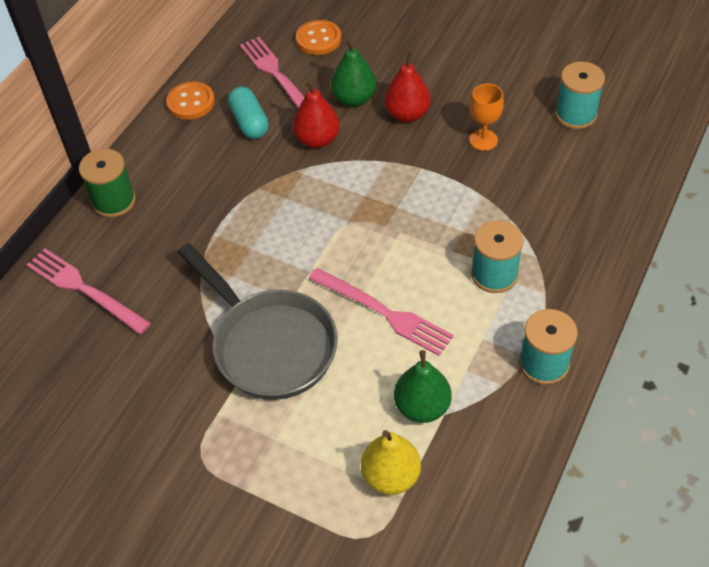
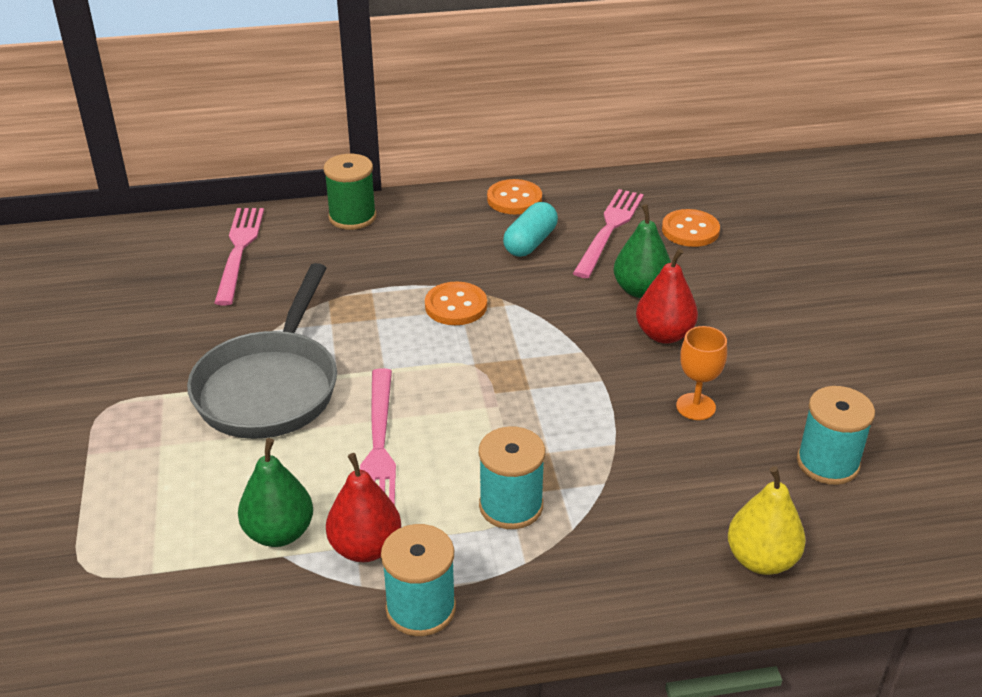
camera: 50 degrees right, 15 degrees down
red pear [293,80,340,148] -> red pear moved to [326,453,401,562]
yellow pear [361,430,421,495] -> yellow pear moved to [728,466,806,575]
none -> orange button [425,282,487,325]

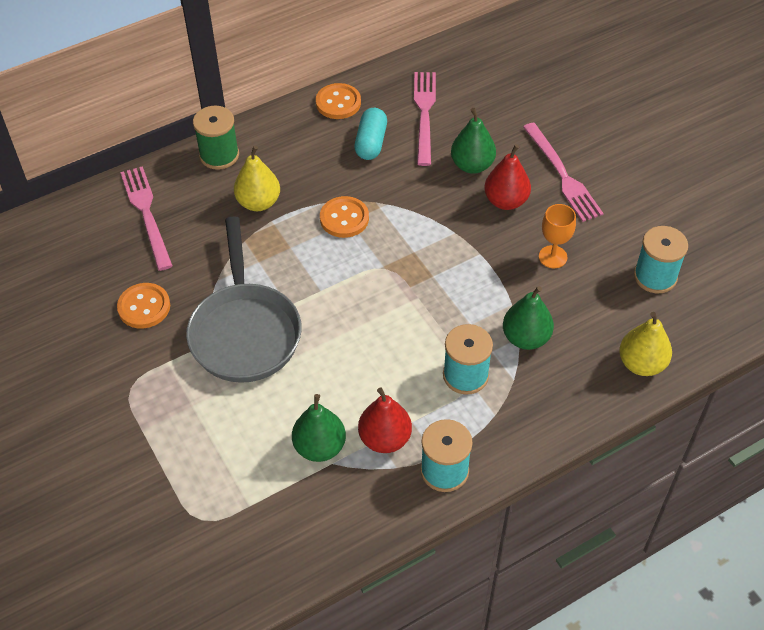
camera: 20 degrees left, 15 degrees up
pink fork [360,368,396,505] -> pink fork moved to [523,123,604,222]
orange button [662,209,720,247] -> orange button moved to [117,283,170,328]
none -> yellow pear [234,146,280,211]
none -> green pear [503,286,554,350]

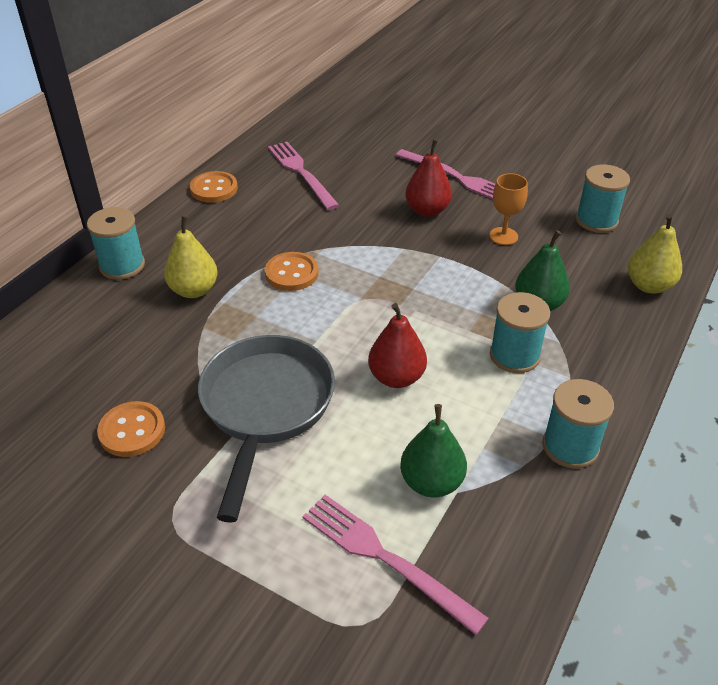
camera: 30 degrees left, 10 degrees down
pink fork [120,166,173,271] -> pink fork moved to [302,495,489,635]
grey pan [186,216,302,383] -> grey pan turned 135 degrees counterclockwise [198,335,335,523]
green spool [193,106,239,170] -> turquoise spool [87,207,145,280]
turquoise capsule [354,108,387,160] -> none
red pear [358,387,412,453] -> red pear moved to [368,303,427,388]
green pear [451,108,496,174] -> none

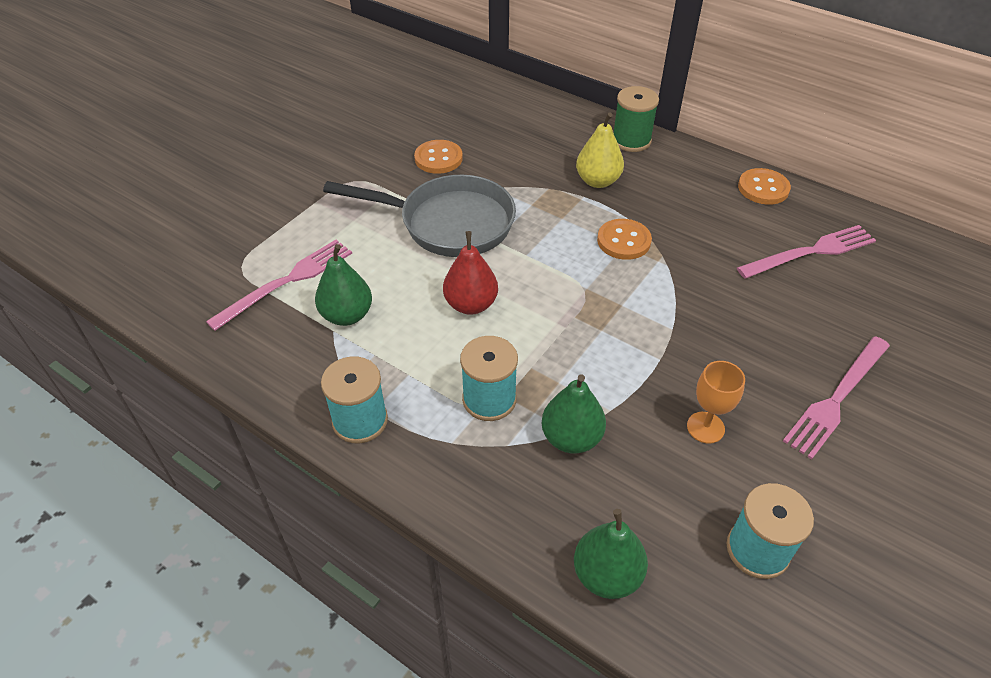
camera: 95 degrees right, 5 degrees up
turquoise spool [87,207,145,280] -> green spool [614,86,659,152]
red pear [405,139,452,217] -> none
yellow pear [628,214,682,294] -> green pear [574,509,648,599]

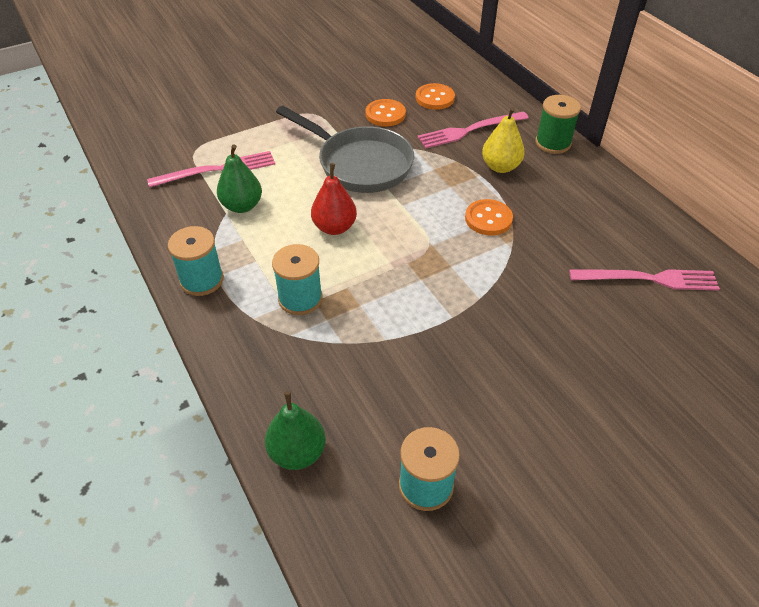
camera: 25 degrees right, 0 degrees up
green pear [542,374,606,454] -> none
orange goblet [687,361,745,443] -> none
orange button [738,168,791,205] -> orange button moved to [416,83,455,110]
pink fork [783,336,890,460] -> pink fork moved to [417,112,529,148]

